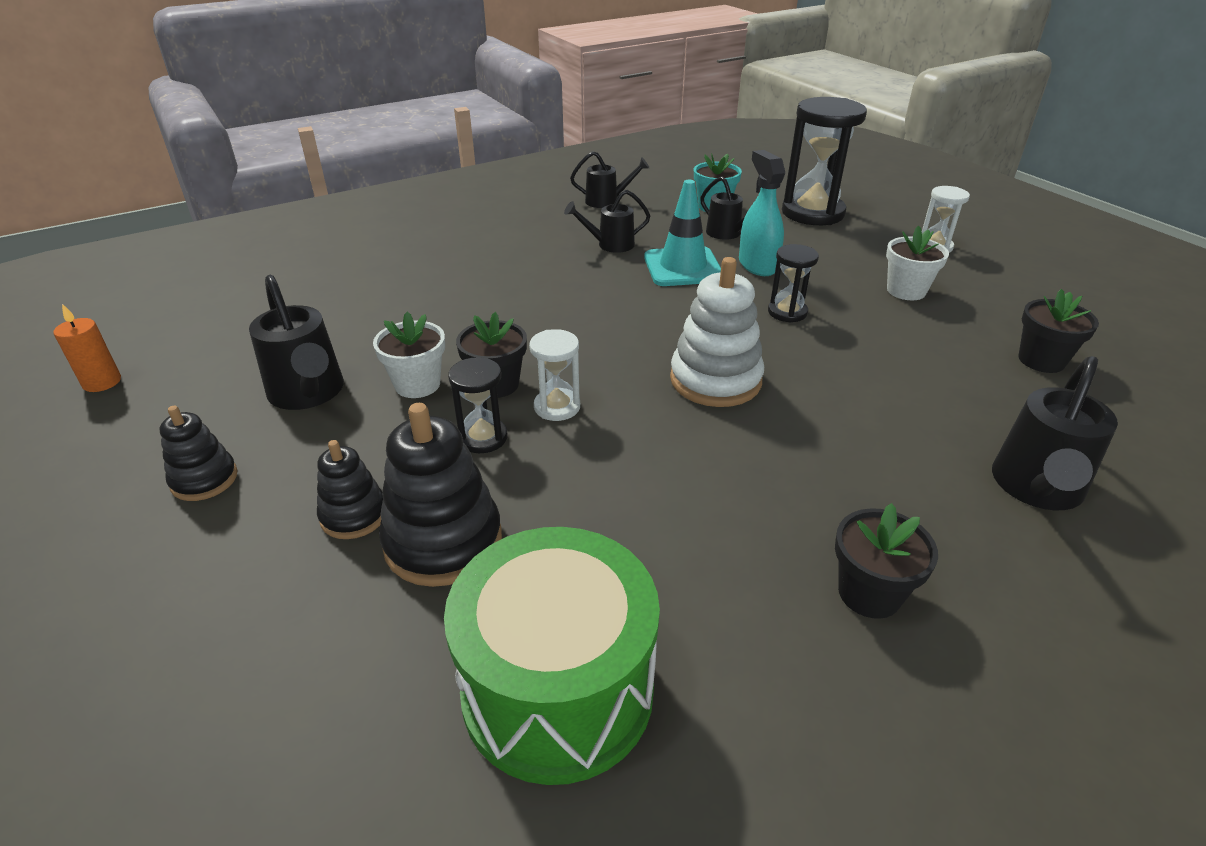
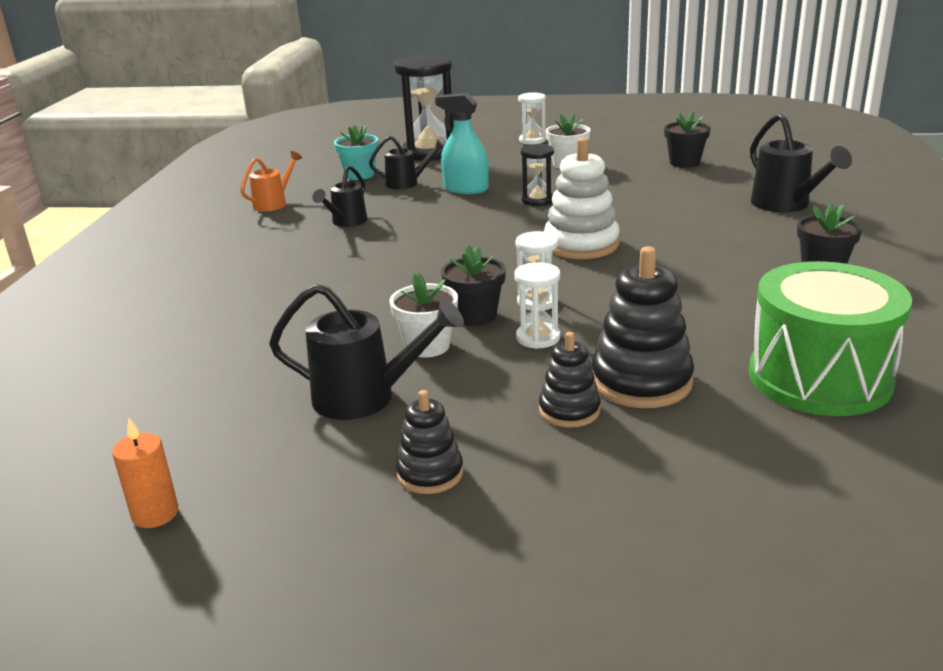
camera: 50 degrees left, 10 degrees down
black hourglass [448,357,507,453] -> white hourglass [514,262,560,349]
black watering can [570,151,649,208] -> orange watering can [240,151,302,212]
turquoise traffic cone [644,180,721,286] -> none

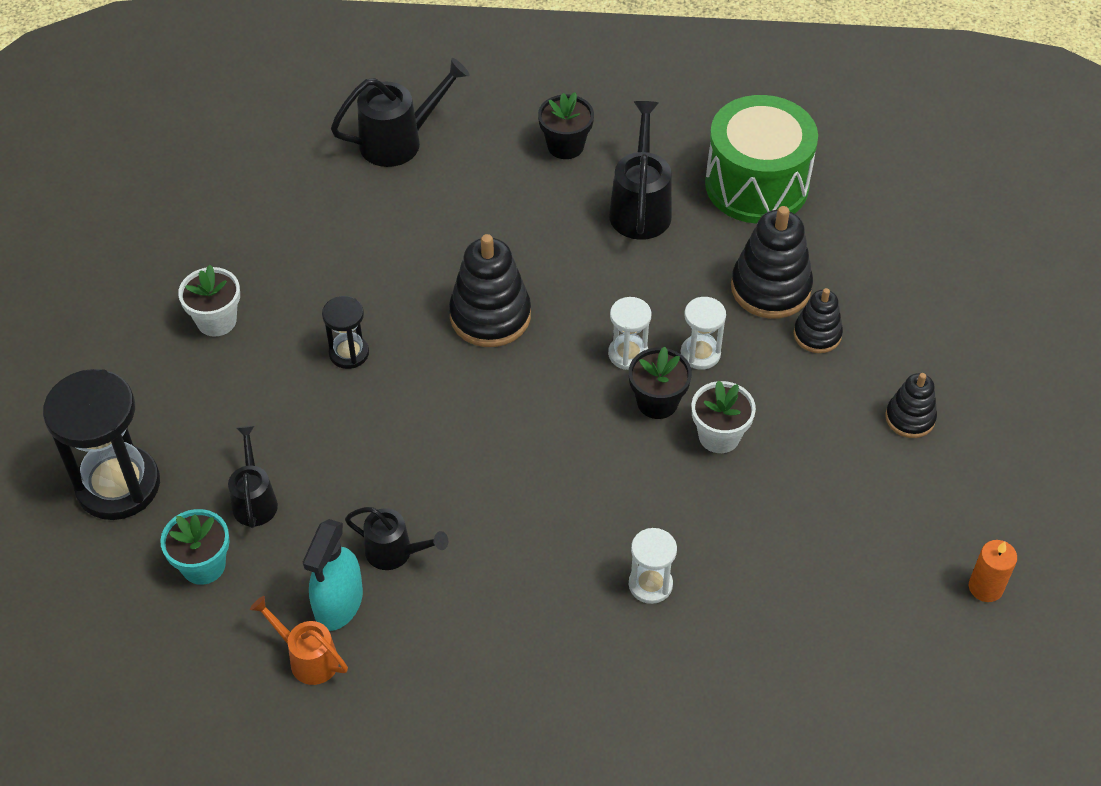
camera: 95 degrees left, 25 degrees up
black watering can [269,284,464,420] -> black watering can moved to [609,101,672,240]
turquoise spray bottle [435,93,489,194] -> turquoise spray bottle moved to [303,519,363,631]
white hourglass [518,93,546,144] -> white hourglass moved to [629,528,677,604]
white stacking toy [544,137,620,259] -> black stacking toy [449,234,531,347]
black flower pot [664,110,711,168] -> none

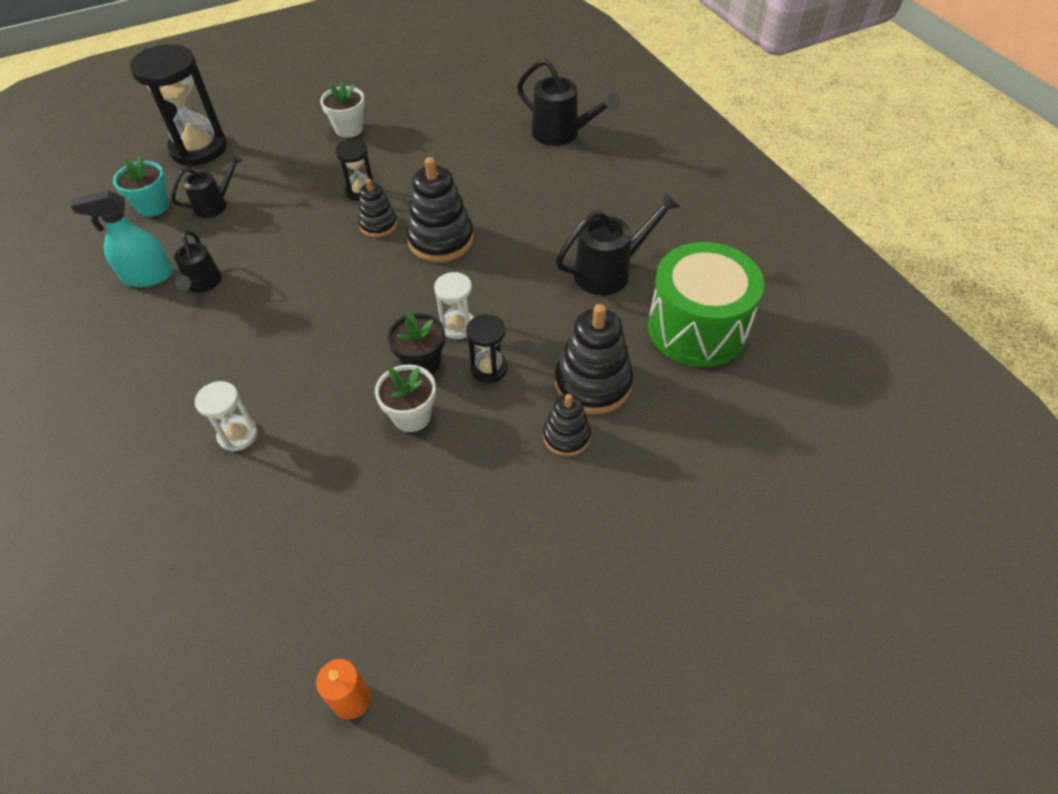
camera: 60 degrees right, 0 degrees up
orange watering can [250,596,348,685] -> none
black flower pot [538,92,594,159] -> none
white hourglass [681,297,726,370] -> black hourglass [466,314,507,383]
black stacking toy [885,373,937,438] -> black stacking toy moved to [358,179,397,237]

